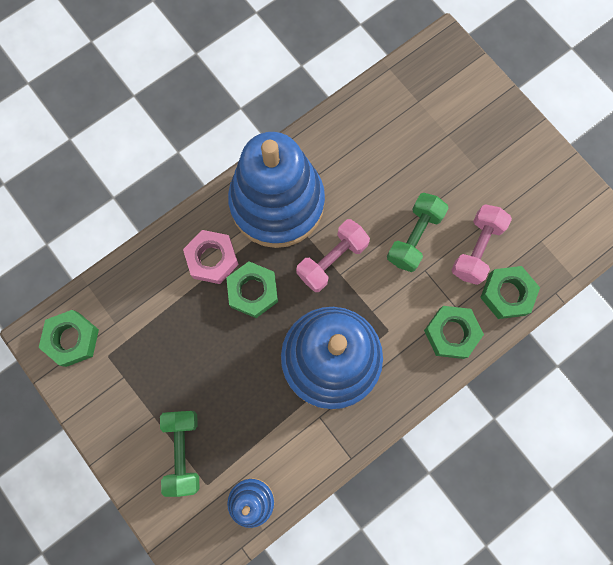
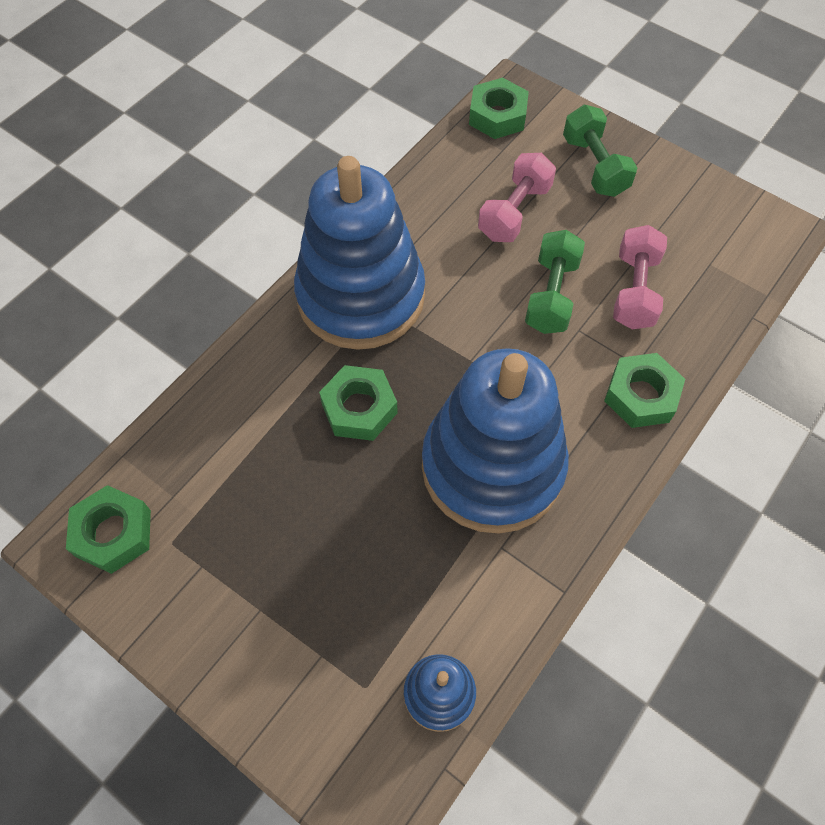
camera: 15 degrees left, 15 degrees down
green dumbbell [160,411,200,497] -> green dumbbell moved to [563,105,638,197]
pink nut [183,230,239,284] -> none
pink dumbbell [296,219,370,292] -> pink dumbbell moved to [478,153,556,242]
green nut [480,266,540,319] -> green nut moved to [469,77,529,139]

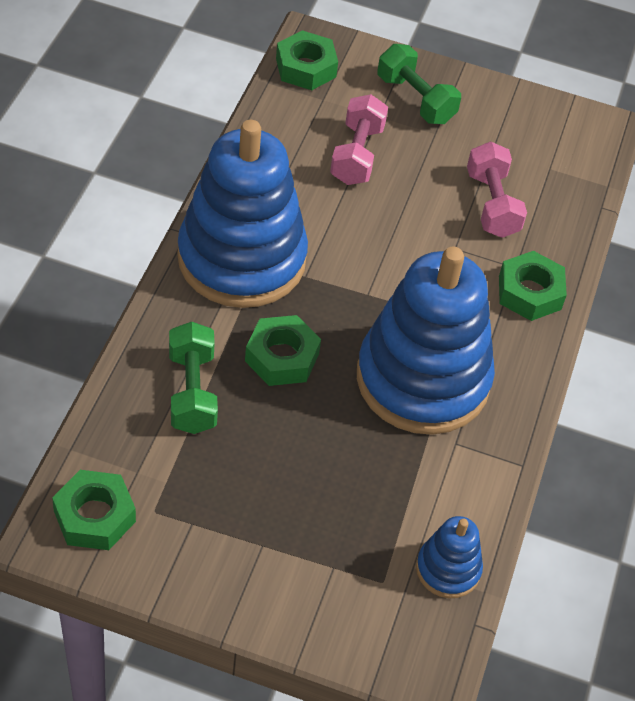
camera: 25 degrees left, 10 degrees down
green dumbbell [525,230,585,334] -> green dumbbell moved to [169,322,218,434]

